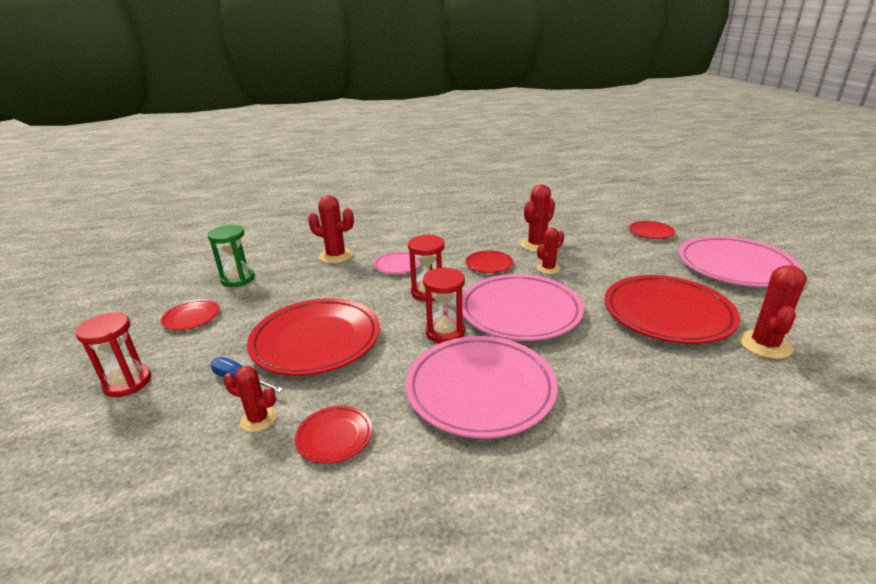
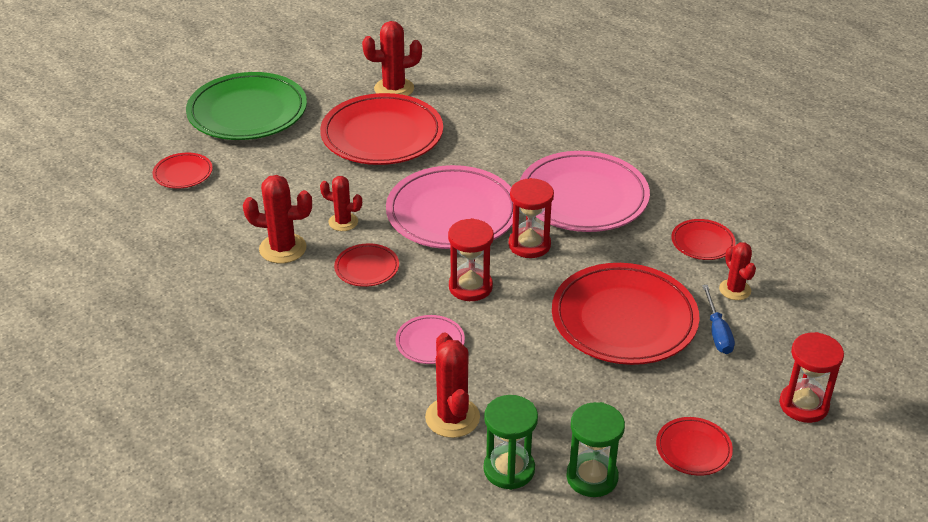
camera: 125 degrees left, 10 degrees up
pink plate [679,236,801,287] -> green plate [186,72,307,140]
none -> green hourglass [484,395,538,490]

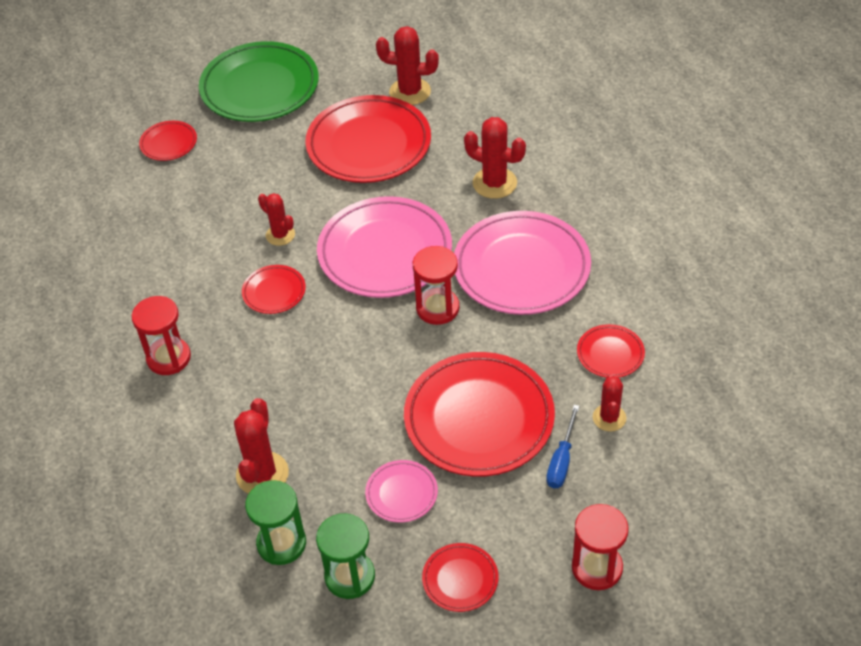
camera: 25 degrees right, 10 degrees up
red cactus [243,175,312,263] -> red cactus moved to [464,117,526,199]
pink plate [396,315,465,364] -> pink plate moved to [365,460,438,523]
red hourglass [448,218,494,301] -> red hourglass moved to [132,296,191,375]

